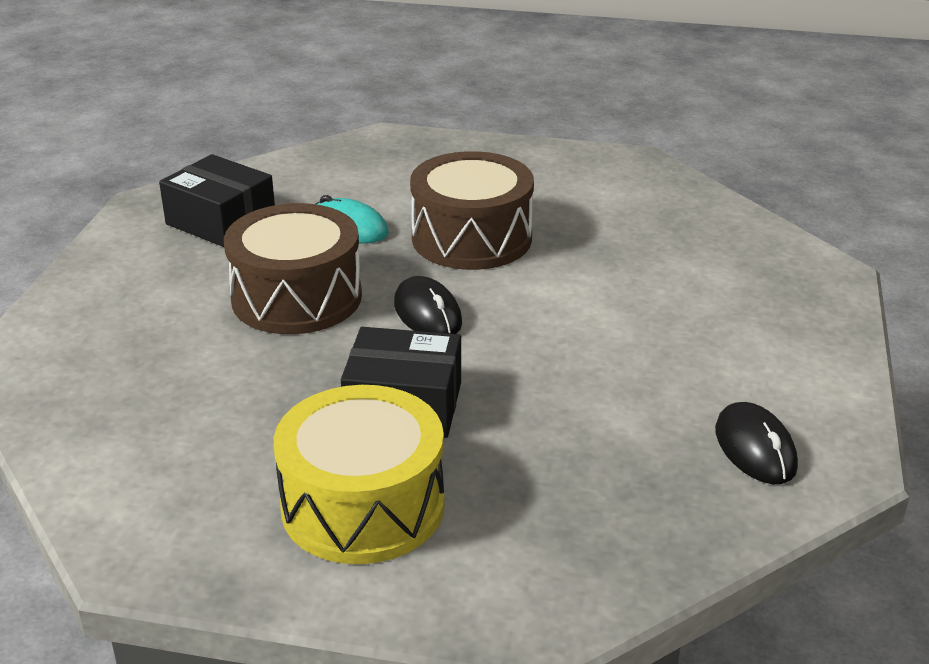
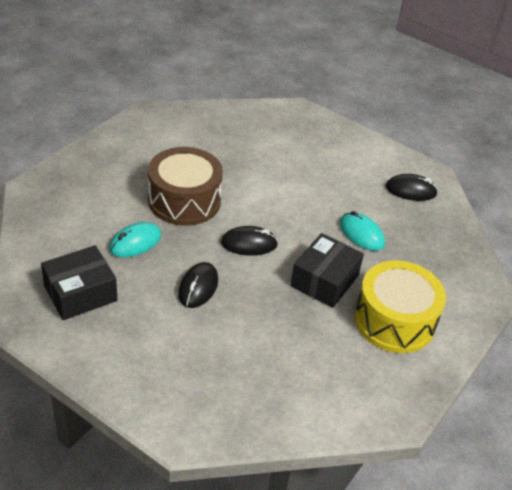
camera: 70 degrees left, 10 degrees up
brown drum [224,203,362,334] -> black mouse [178,262,218,308]
none -> turquoise mouse [340,211,385,251]

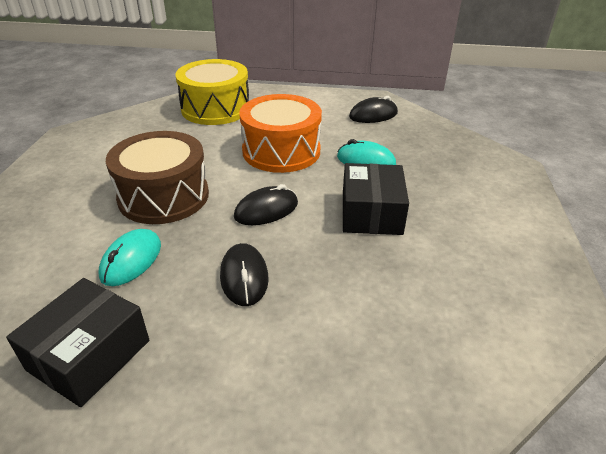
camera: 25 degrees left, 5 degrees down
yellow drum [355,261,446,353] -> yellow drum moved to [175,59,249,125]
none -> orange drum [239,94,322,173]

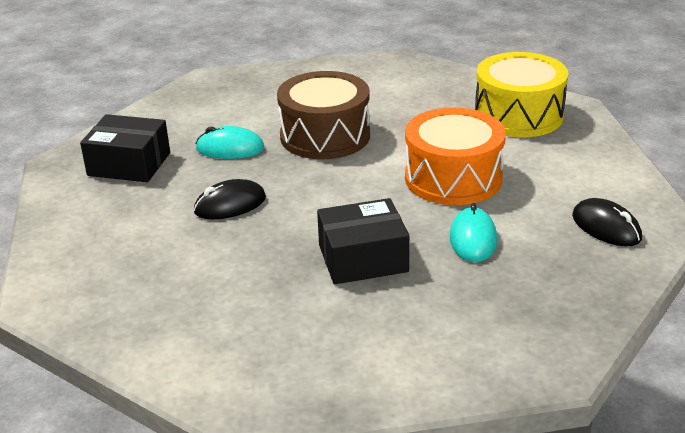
camera: 75 degrees right, 5 degrees down
black mouse [234,184,298,225] -> none

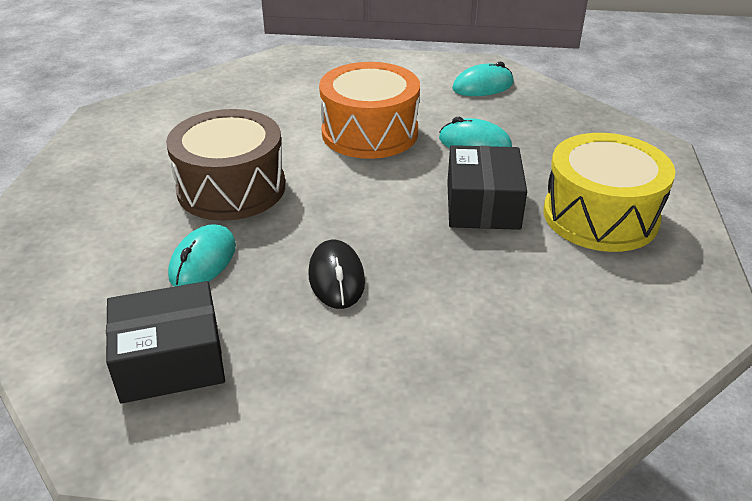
camera: 75 degrees left, 5 degrees up
black box [80,114,170,182] -> black box turned 45 degrees clockwise [106,281,225,403]
yellow drum [475,52,569,137] -> yellow drum moved to [544,133,675,252]
black mouse [572,198,642,247] -> turquoise mouse [452,62,514,96]

